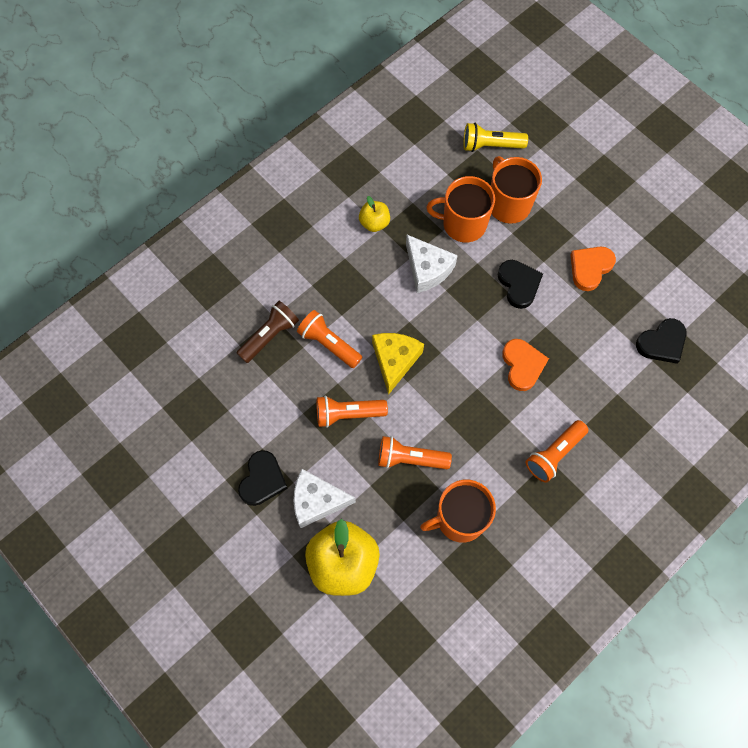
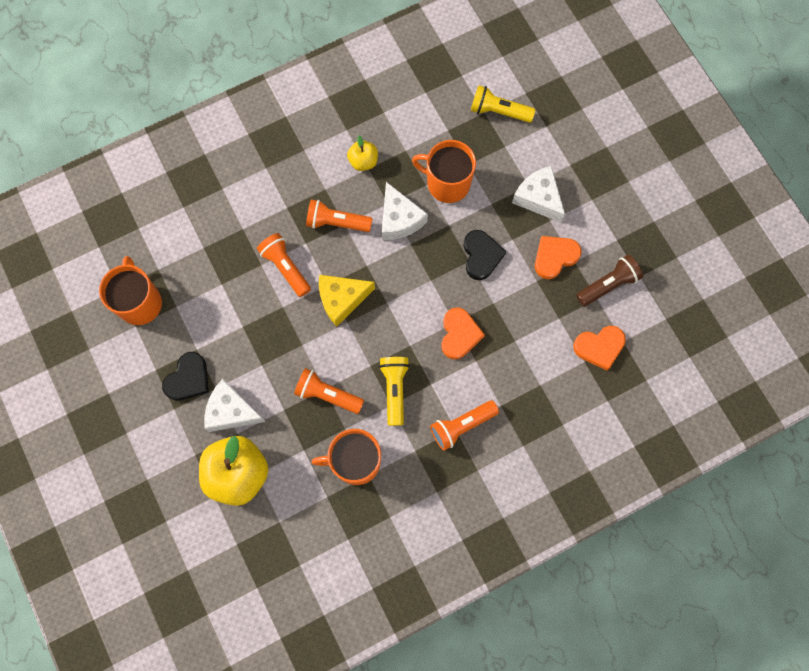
camera: 15 degrees right, 5 degrees up
brown flashlight [237,301,299,363] -> brown flashlight moved to [576,255,643,306]
orange flashlight [317,396,388,428] -> orange flashlight moved to [306,199,373,232]
yellow cheese [372,333,424,395] -> yellow cheese turned 135 degrees counterclockwise [319,275,375,326]
orange mug [491,156,542,224] -> orange mug moved to [99,256,162,325]
black heart [636,318,687,364] -> orange heart [573,326,626,371]
none -> yellow flashlight [379,357,410,426]
none -> white cheese [512,166,565,223]

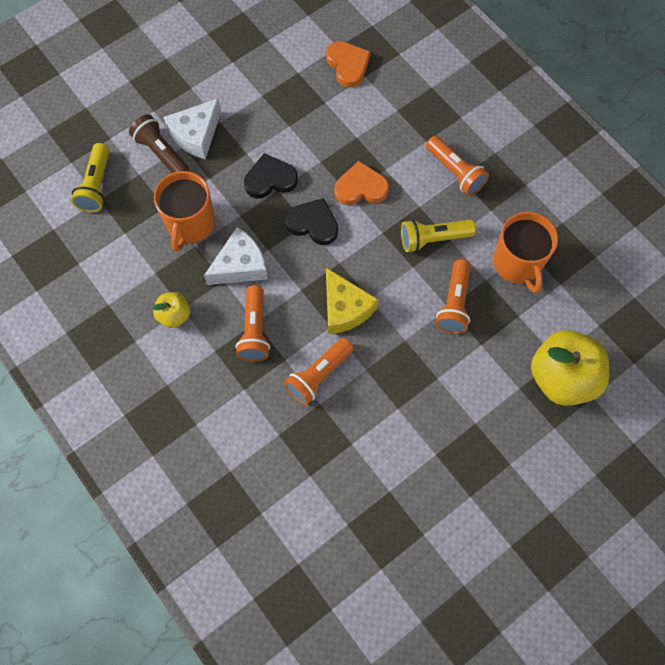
camera: 100 degrees left, 5 degrees down
orange mug [99,256,162,325] -> none
black heart [162,352,209,401] -> black heart moved to [285,198,338,245]
white cheese [204,379,266,432] -> none
orange heart [535,236,582,279] -> none
brown flashlight [576,255,643,306] -> brown flashlight moved to [129,114,189,173]

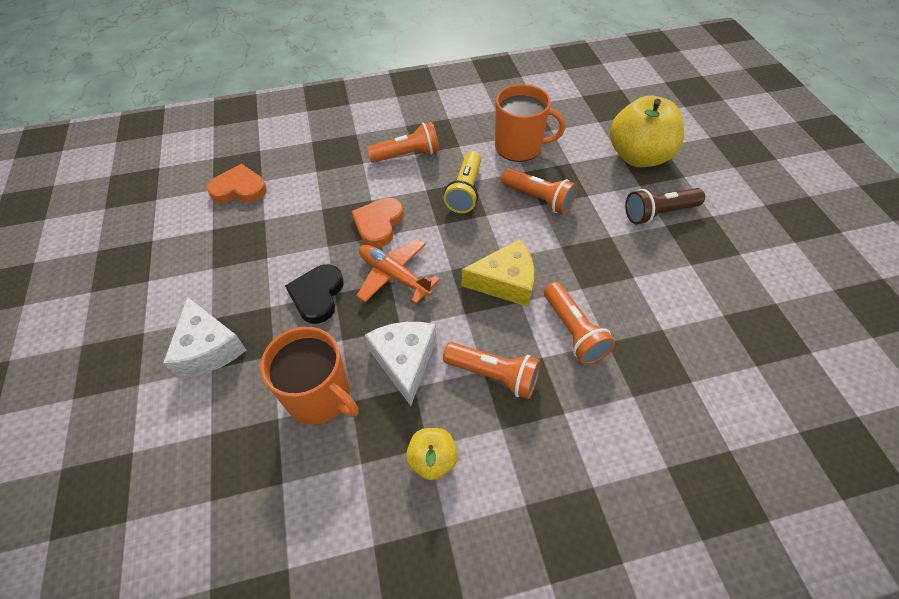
camera: 65 degrees left, 15 degrees down
yellow flashlight [71,143,109,212] -> none
brown flashlight [129,114,189,173] -> brown flashlight moved to [625,188,705,224]
black heart [285,198,338,245] -> orange plane [357,239,440,304]

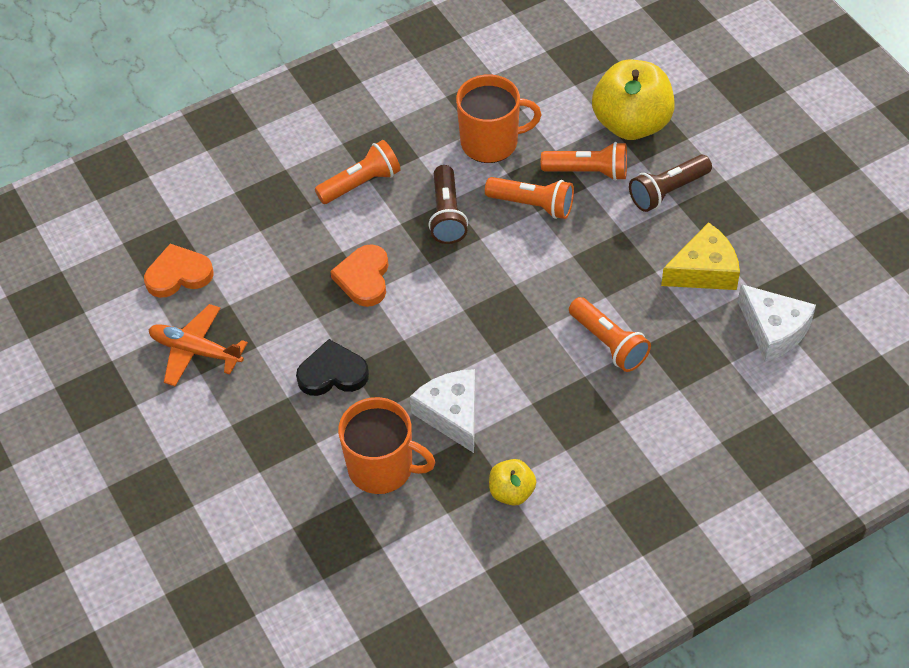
camera: 15 degrees left, 0 degrees up
white cheese [163,297,246,378] -> white cheese moved to [738,284,816,362]
black heart [285,264,344,324] -> black heart turned 90 degrees clockwise [296,339,369,396]
orange plane [357,239,440,304] -> orange plane moved to [148,304,248,386]
orange flashlight [443,342,541,399] -> orange flashlight moved to [541,142,627,181]
yellow flashlight [444,151,481,213] -> brown flashlight [429,165,468,244]
yellow cheese [462,239,534,307] -> yellow cheese moved to [661,222,740,290]

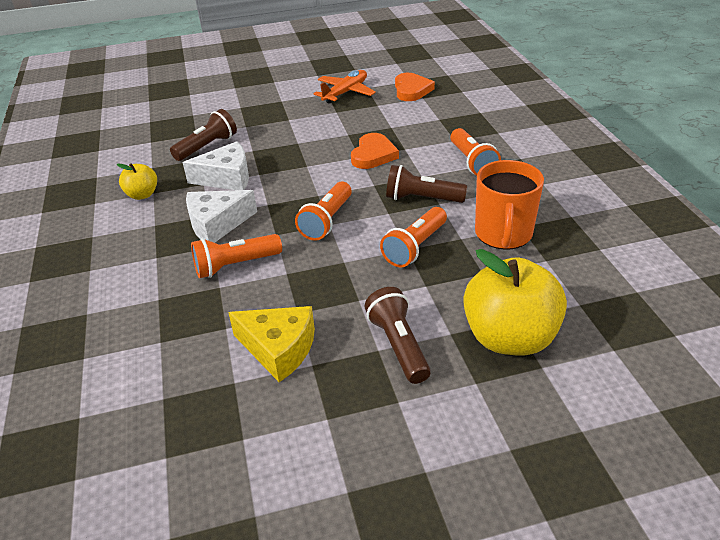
camera: 105 degrees right, 15 degrees down
black heart [296,339,369,396] -> none
orange heart [330,244,389,307] -> orange heart turned 90 degrees clockwise [351,133,399,169]
orange mug [338,397,436,494] -> brown flashlight [170,109,237,161]
orange flashlight [541,142,627,181] -> orange flashlight moved to [295,182,352,241]
yellow cheese [661,222,740,290] -> yellow cheese turned 60 degrees counterclockwise [228,306,315,382]
white cheese [738,284,816,362] -> white cheese moved to [186,190,257,243]

